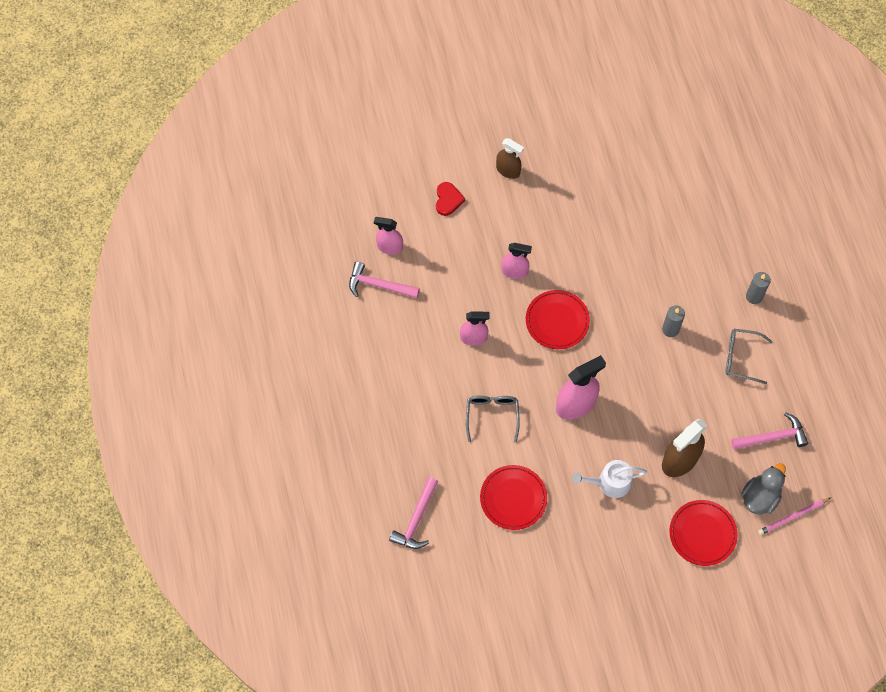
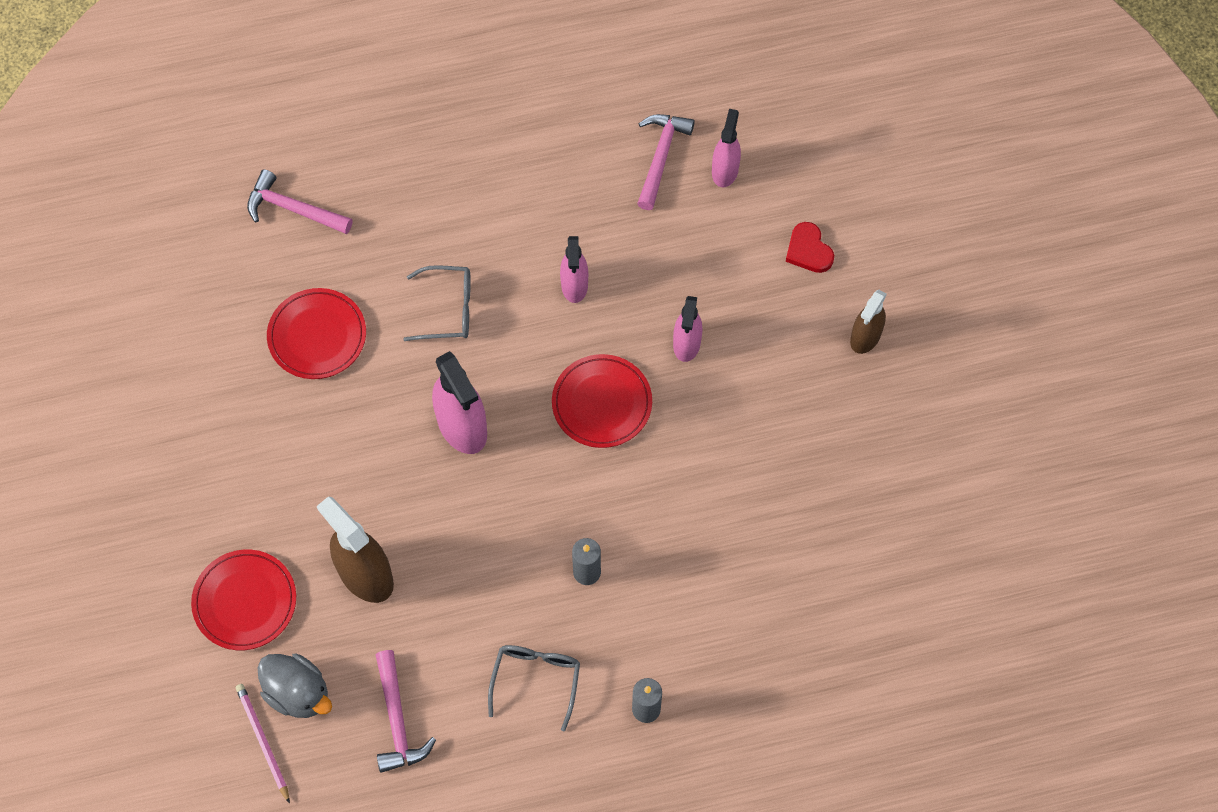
camera: 90 degrees right, 0 degrees up
red heart [436,182,465,216] -> red heart turned 60 degrees clockwise [786,222,834,273]
white watering can [572,460,647,498] -> none

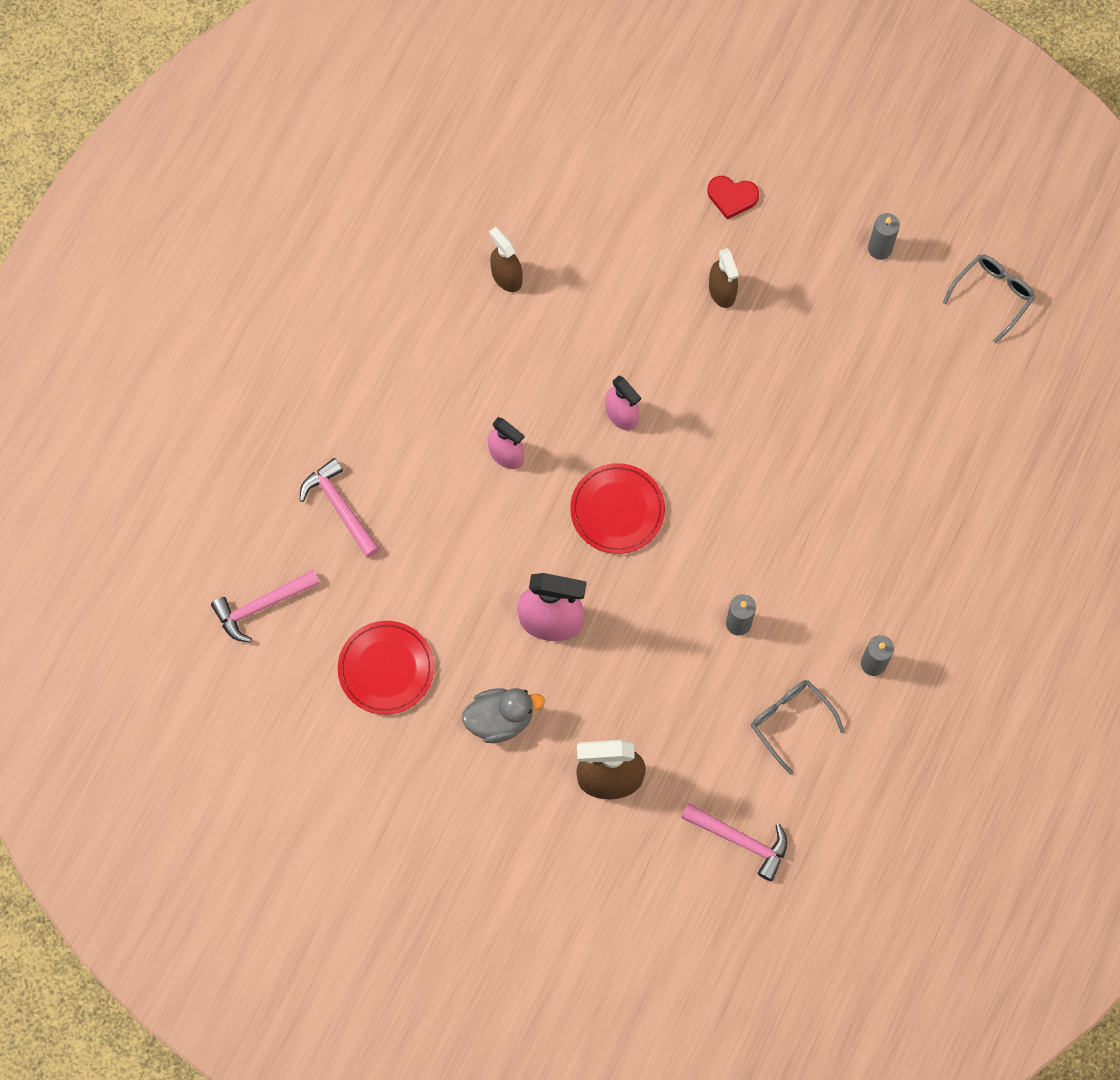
camera: 50 degrees left, 5 degrees up
red plate [191,550,296,650] -> none
pink pencil [236,684,290,804] -> none
grey duck [257,653,332,718] -> grey duck moved to [462,688,545,743]
grey glasses [403,265,471,341] -> grey glasses moved to [942,255,1035,343]
pink hammer [637,114,695,210] -> pink hammer moved to [300,458,380,558]
pink spray bottle [712,109,741,187] -> brown spray bottle [489,227,522,292]
red heart [786,222,834,273] -> red heart moved to [708,176,759,219]
none -> grey candle [868,213,900,260]

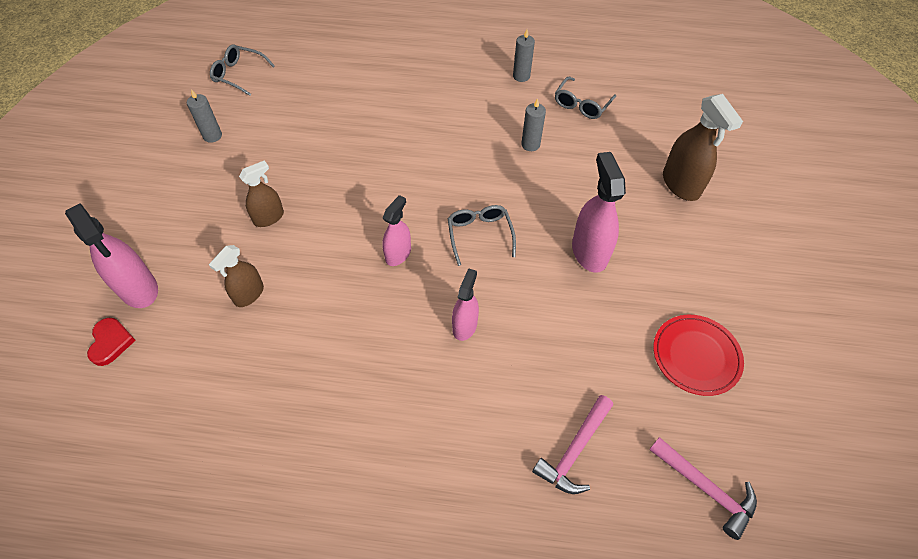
camera: 110 degrees left, 15 degrees down
grey duck [462,688,545,743] -> none
brown spray bottle [489,227,522,292] -> brown spray bottle moved to [209,245,264,307]
red plate [570,463,665,554] -> grey glasses [447,205,516,266]
pink hammer [681,803,787,881] -> none
red heart [708,176,759,219] -> red heart moved to [87,318,136,366]
none -> pink spray bottle [65,203,158,308]

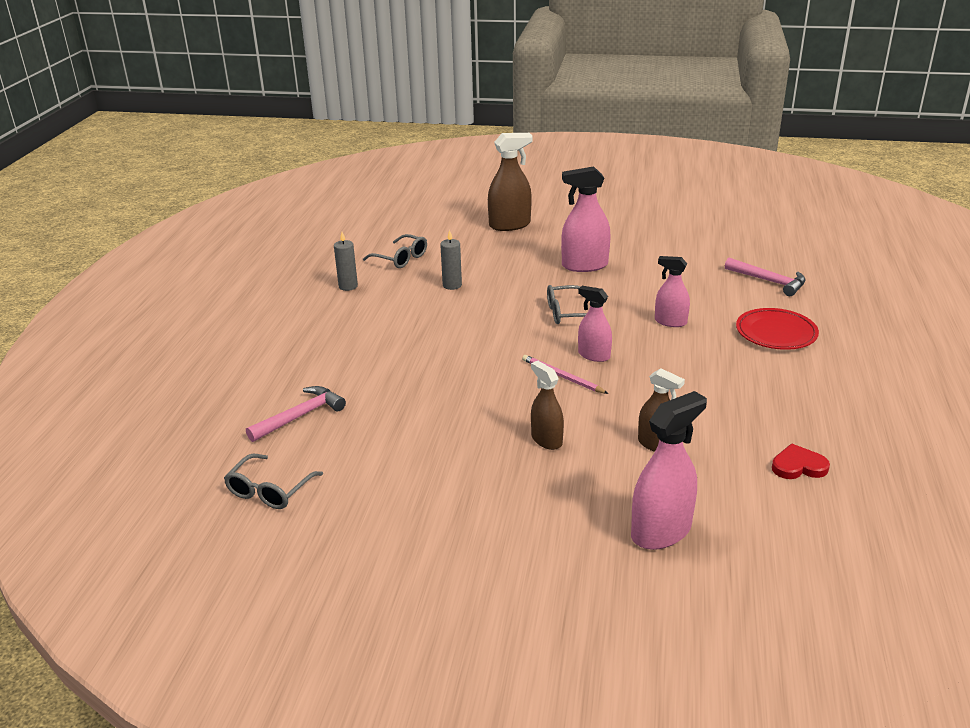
camera: 85 degrees left, 25 degrees down
red heart [87,318,136,366] -> red heart moved to [772,444,830,479]
grey candle [187,89,222,143] -> none
pink hammer [649,437,757,540] -> pink hammer moved to [246,386,346,442]
red plate [653,315,744,396] -> red plate moved to [736,308,819,350]
none -> pink pencil [522,355,609,394]

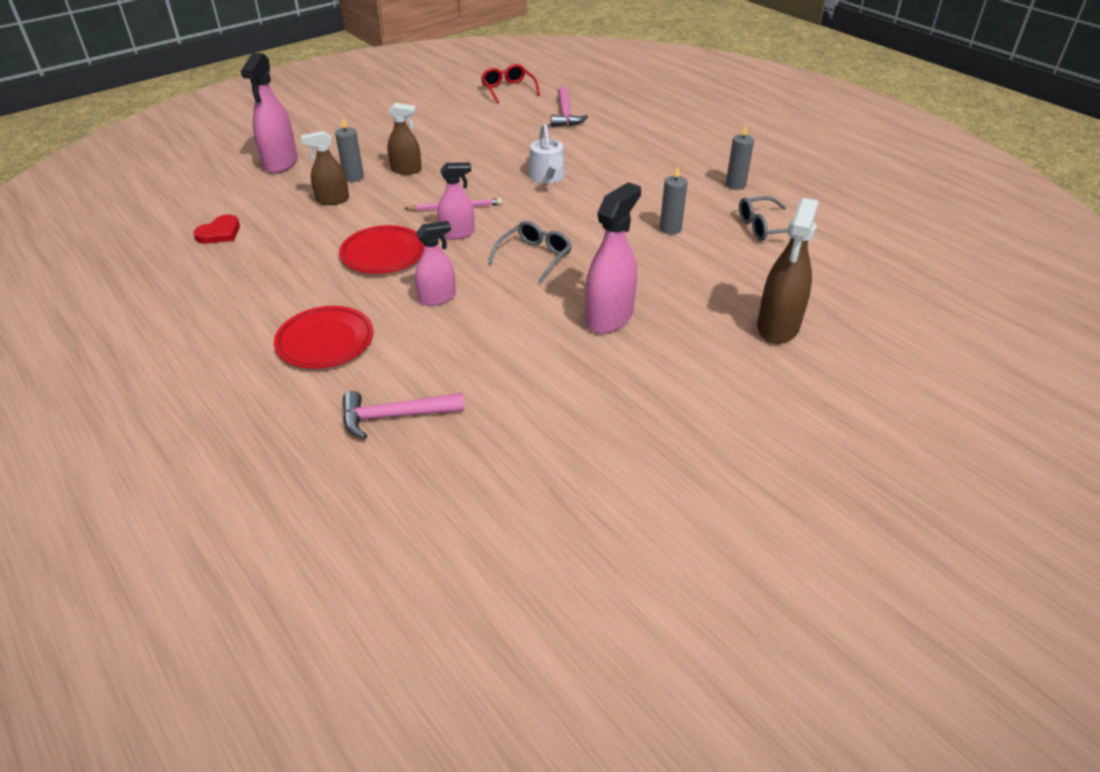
camera: 130 degrees right, 10 degrees up
grey glasses [224,454,323,509] -> red glasses [481,64,540,104]
none -> grey candle [335,118,364,182]
none -> red plate [339,225,424,274]
none -> white watering can [529,124,565,184]

